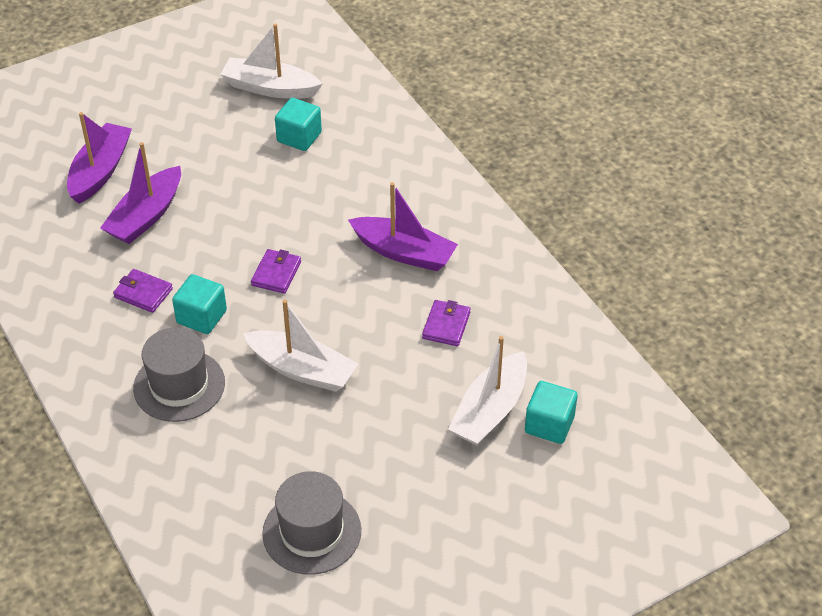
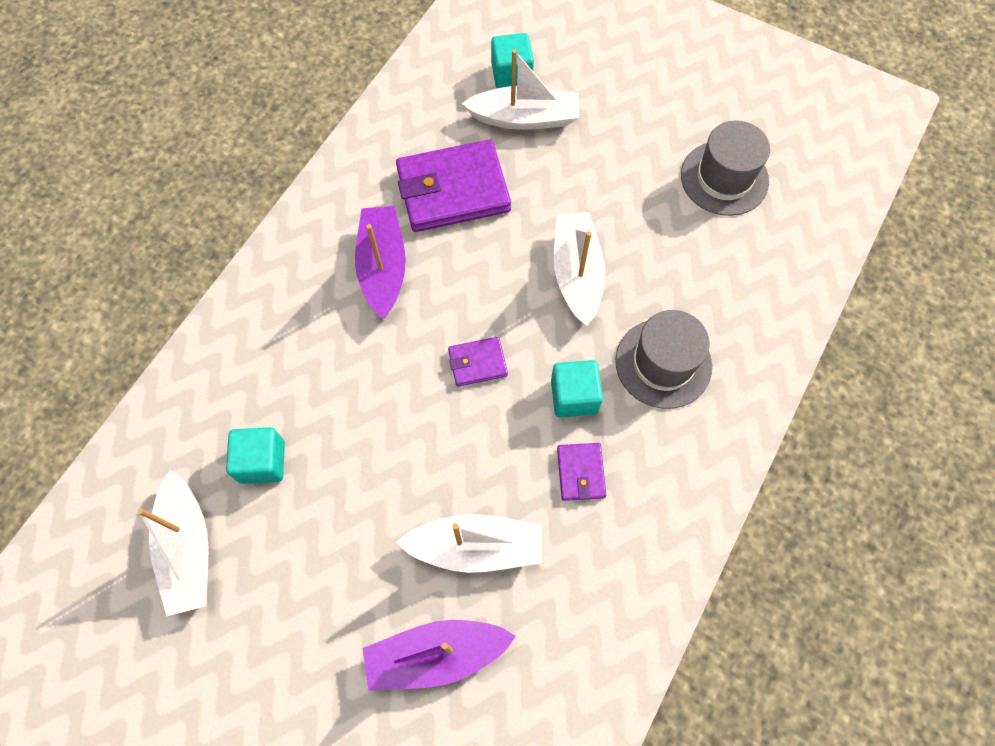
camera: 120 degrees left, 20 degrees up
purple boat [100,142,181,244] -> white boat [396,514,542,573]
purple wallet [422,300,471,346] -> purple wallet [396,139,511,232], size x2.08

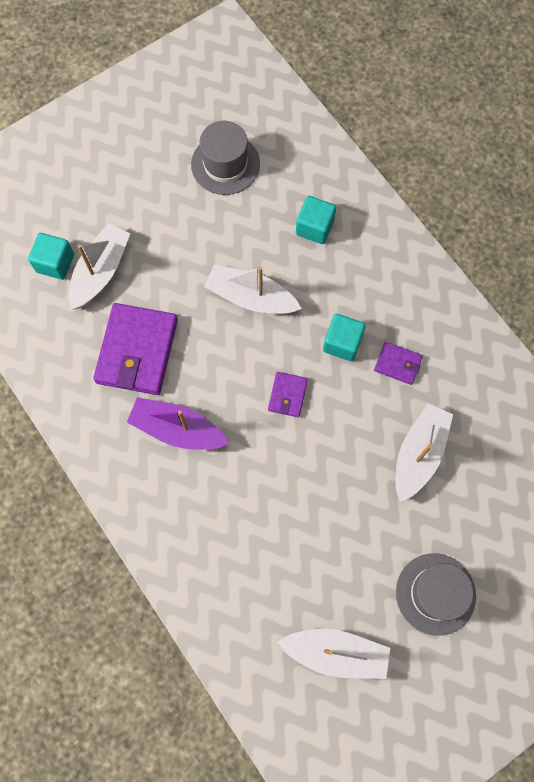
camera: 65 degrees left, 5 degrees up
turquoise cube [226,427,285,484] -> turquoise cube moved to [296,196,336,244]
purple boat [362,620,516,691] -> none
grey hat [615,310,712,409] -> grey hat moved to [396,553,476,636]

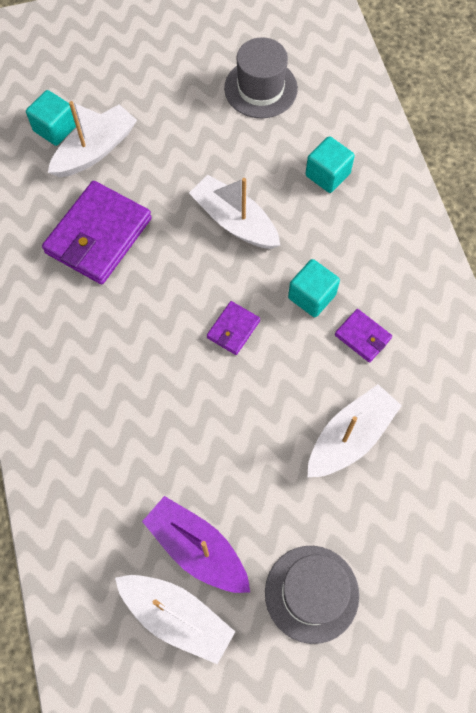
camera: 20 degrees right, 5 degrees down
purple boat [127,397,229,450] -> purple boat moved to [142,496,250,593]

